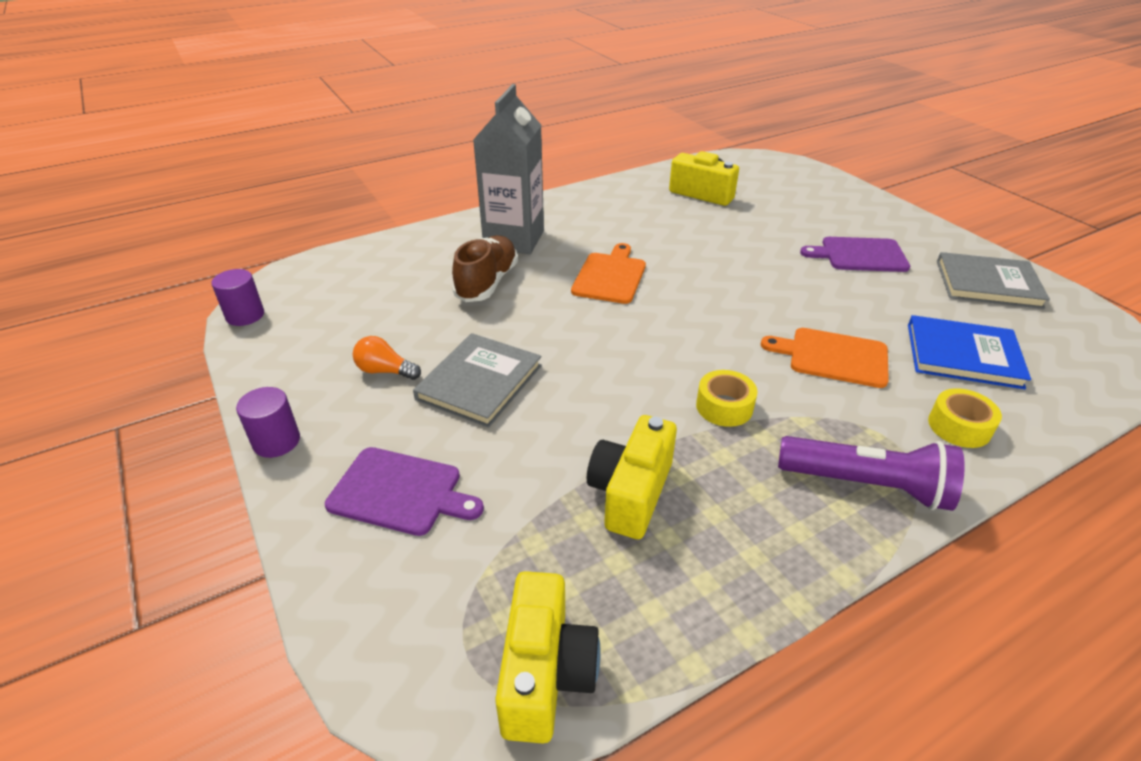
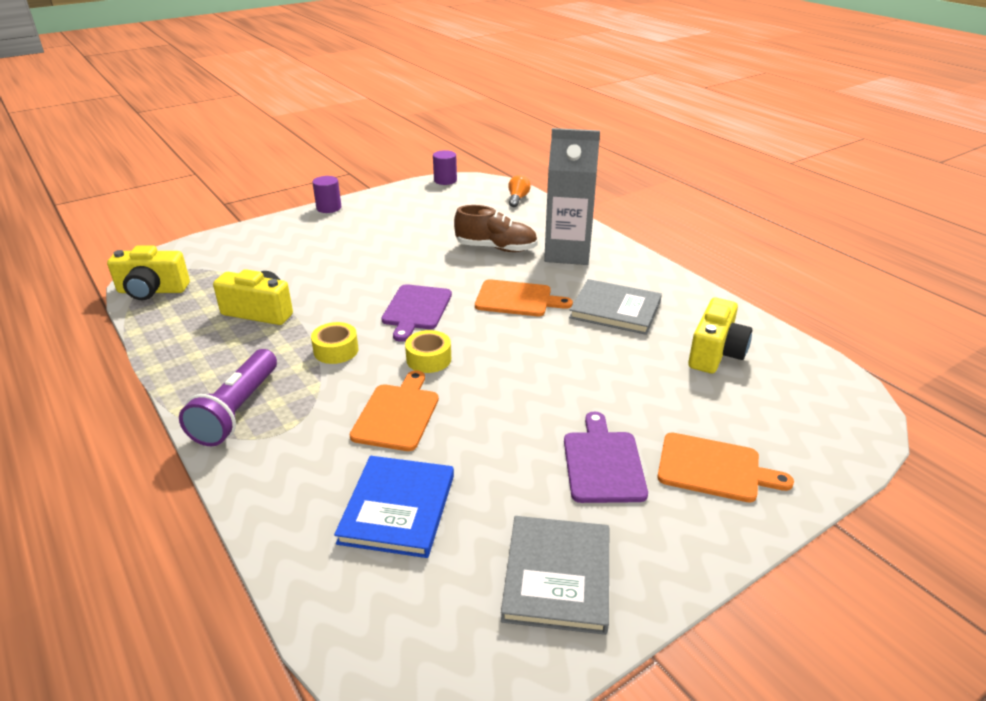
camera: 85 degrees right, 5 degrees down
purple cutting board [325,447,484,536] -> purple cutting board moved to [381,284,452,342]
orange light bulb [353,336,421,380] -> orange light bulb moved to [508,175,531,207]
grey book [413,333,542,428] -> grey book moved to [569,279,662,335]
yellow tape [928,388,1002,448] -> yellow tape moved to [405,330,451,373]
none -> orange cutting board [657,432,794,502]

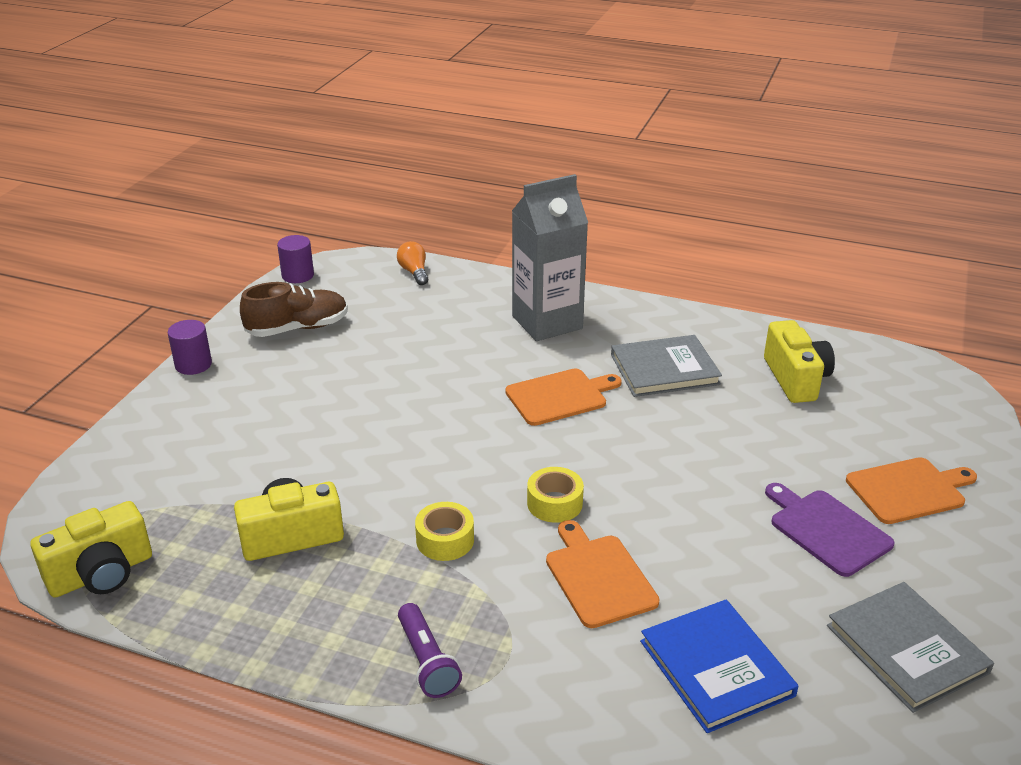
camera: 35 degrees left, 0 degrees up
purple flashlight [179,349,277,446] -> purple flashlight [398,603,462,698], size x0.65
purple cutting board [381,284,452,342] -> none
brown shoe [454,205,538,252] -> brown shoe moved to [240,282,348,337]

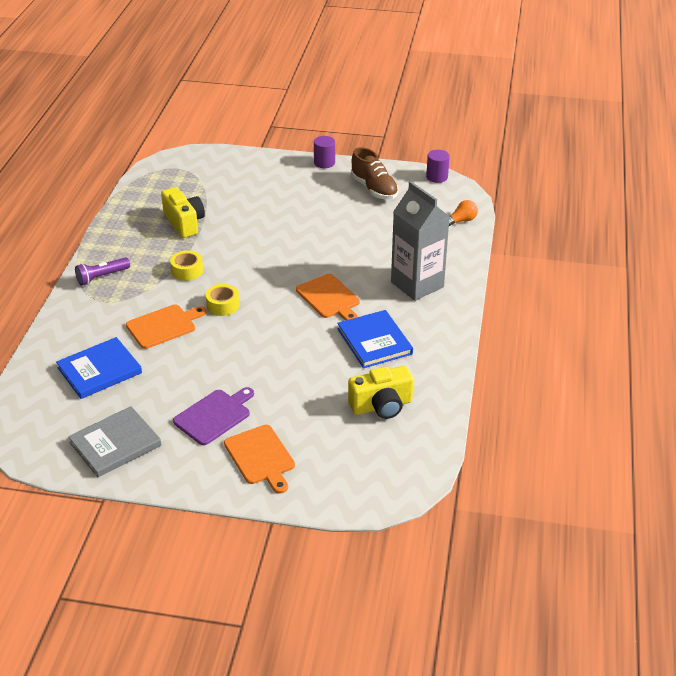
camera: 80 degrees right, 5 degrees up
yellow camera [30,501,152,598] -> none
grey book [611,335,722,397] -> blue book [337,310,413,368]

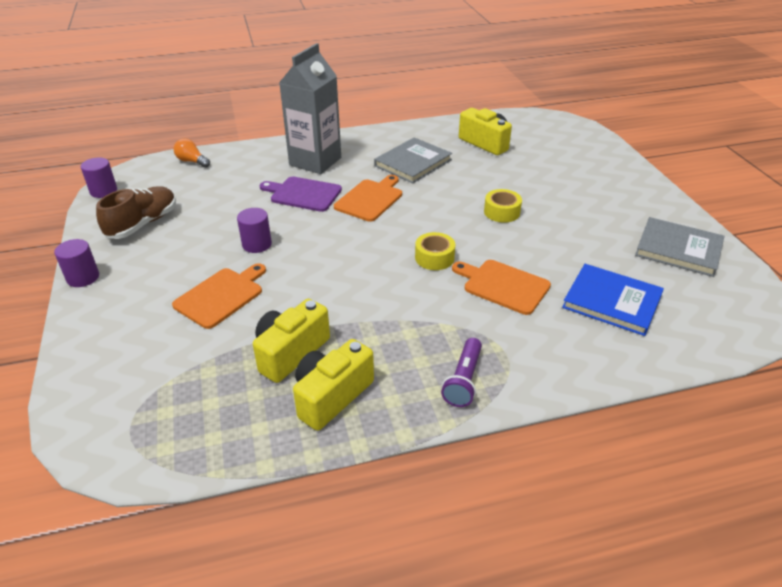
camera: 115 degrees left, 0 degrees up
purple flashlight [75,258,130,285] -> purple flashlight turned 75 degrees clockwise [441,338,482,407]
yellow tape [170,250,203,281] -> yellow tape moved to [484,189,522,223]
purple cutting board [173,387,254,445] -> purple cutting board moved to [260,176,342,212]
orange cutting board [224,425,295,494] -> orange cutting board moved to [172,263,266,329]
blue book [337,310,413,368] -> grey book [374,138,452,183]
none -> purple cylinder [237,208,272,253]
none -> yellow camera [293,339,374,431]

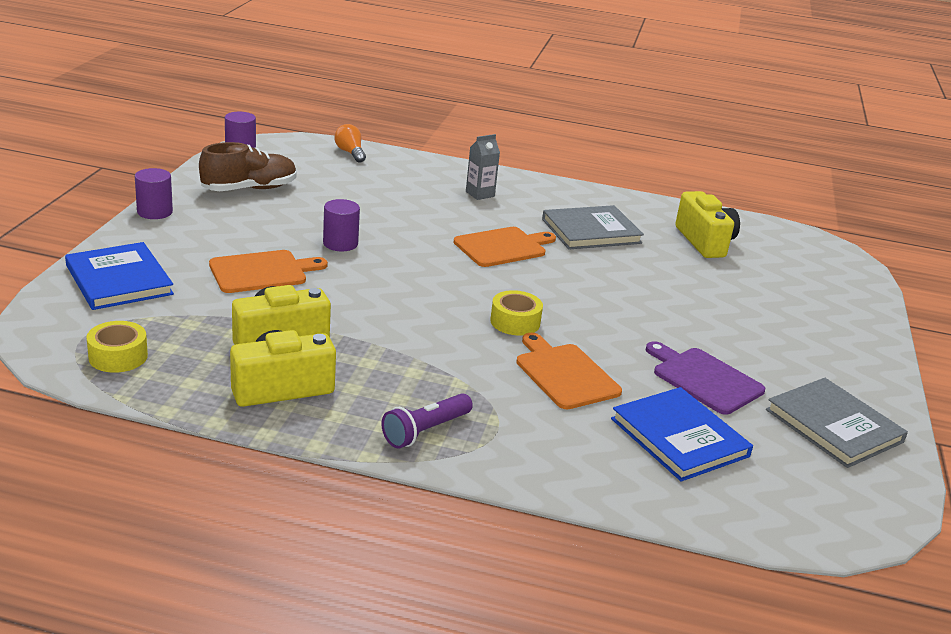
camera: 25 degrees right, 10 degrees down
purple cutting board [260,176,342,212] -> purple cutting board moved to [646,341,765,415]
grey carton [279,43,341,174] -> grey carton [466,134,500,200], size x0.44
yellow tape [484,189,522,223] -> yellow tape moved to [86,321,148,373]
none -> blue book [65,242,174,310]

